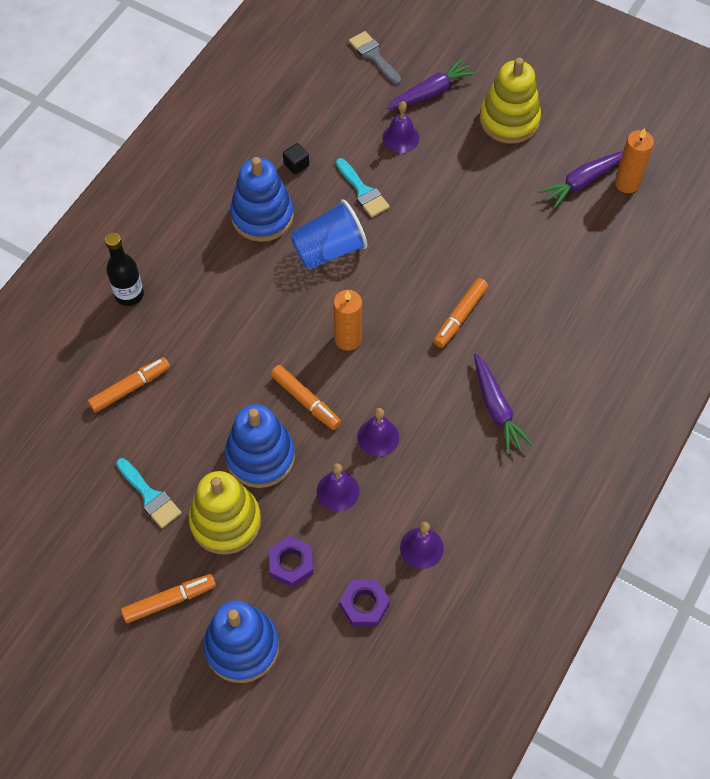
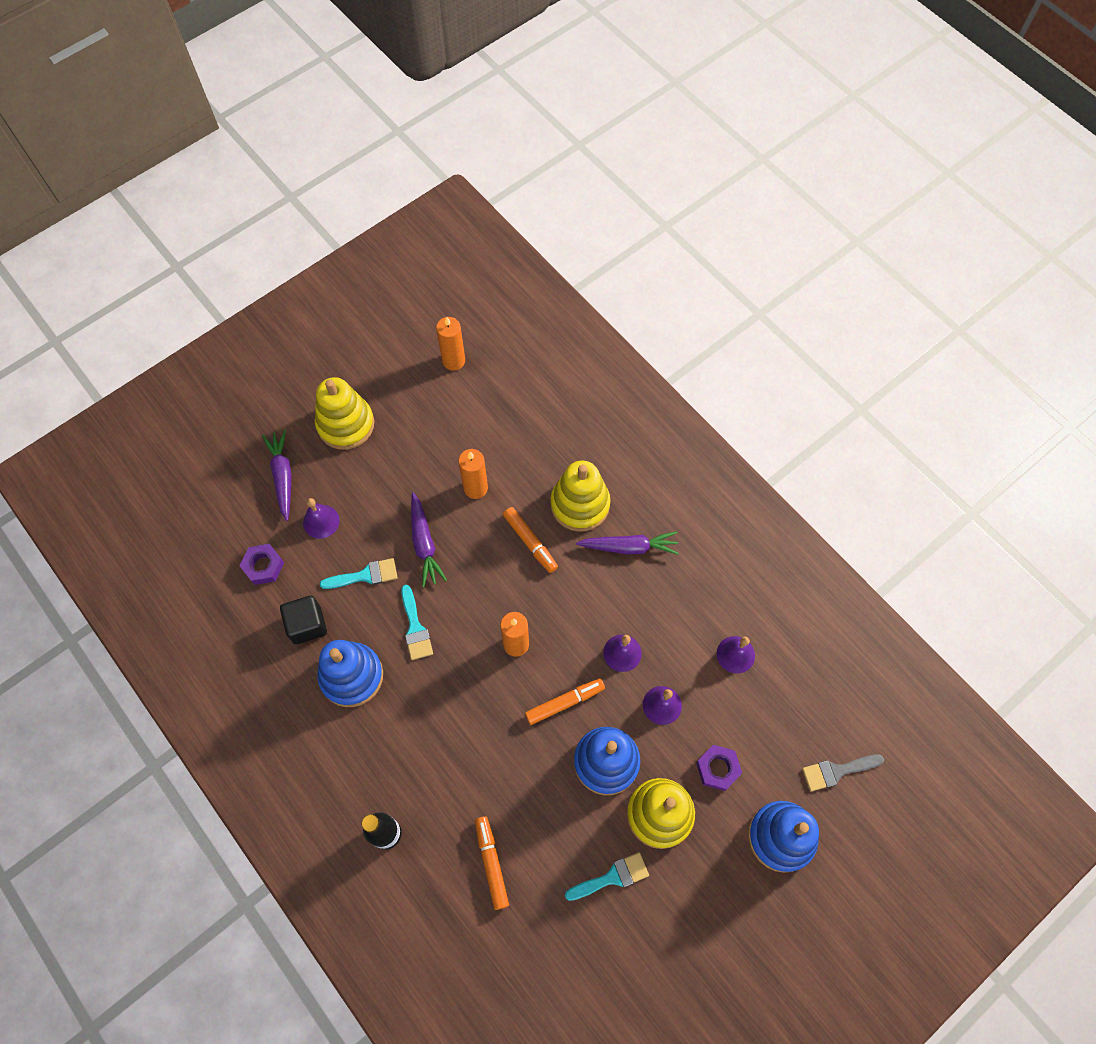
camera: 70 degrees left, 5 degrees up
orange marker [121,574,216,623] -> none
black cube [283,143,309,174] -> black cube [280,596,327,644], size x1.75
blue cup [291,200,368,269] -> turquoise brush [401,585,433,660]
purple nut [339,579,390,626] -> purple nut moved to [239,544,284,585]
grey brush [349,31,401,84] -> grey brush moved to [802,754,884,791]
purple carrot [538,151,623,209] -> purple carrot moved to [411,492,447,587]
none -> orange candle [459,449,488,499]
none -> yellow stacking toy [551,460,610,532]

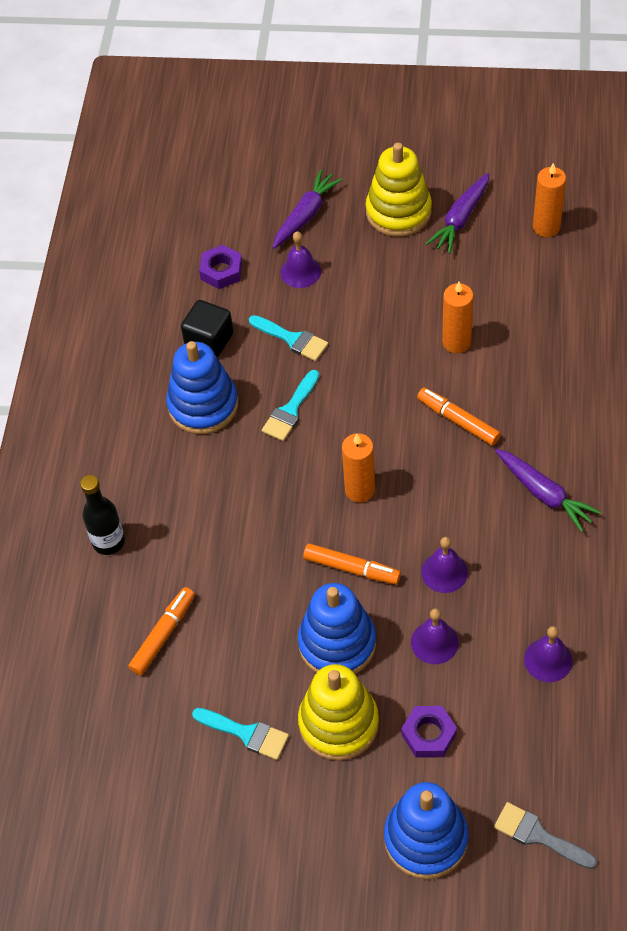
camera: 50 degrees right, 10 degrees down
purple carrot [411,492,447,587] -> purple carrot moved to [426,173,489,254]
orange marker [503,507,558,573] -> orange marker turned 120 degrees clockwise [417,388,501,446]
yellow stacking toy [551,460,610,532] -> none

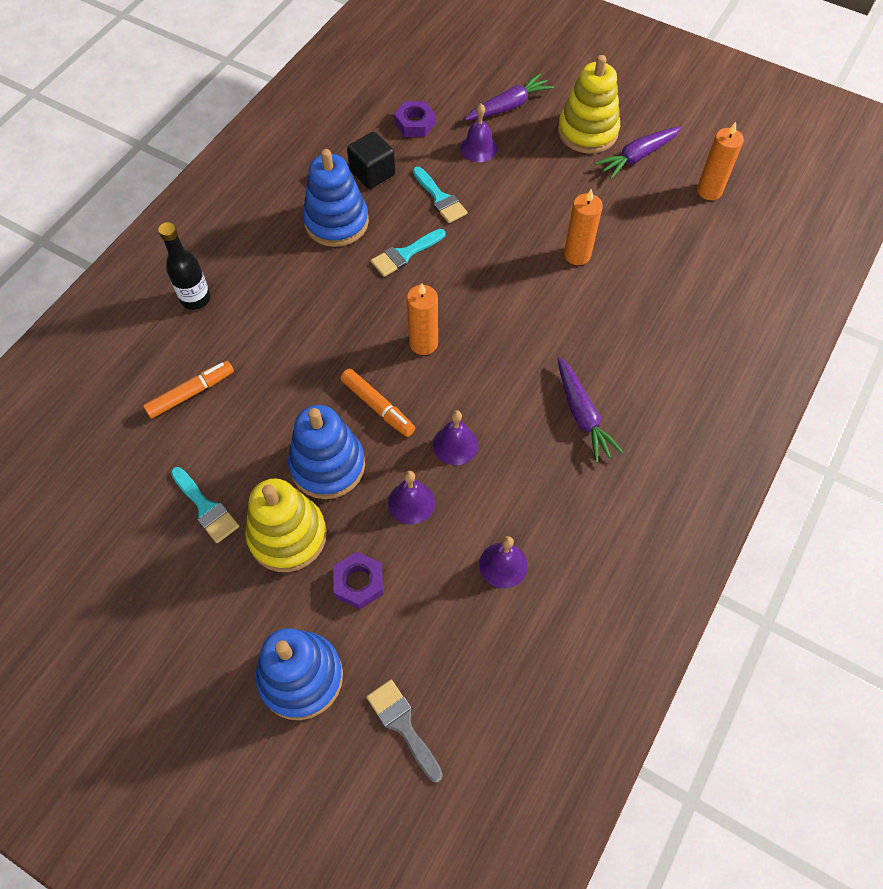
camera: 20 degrees right, 5 degrees up
orange marker [417,388,501,446] -> none

